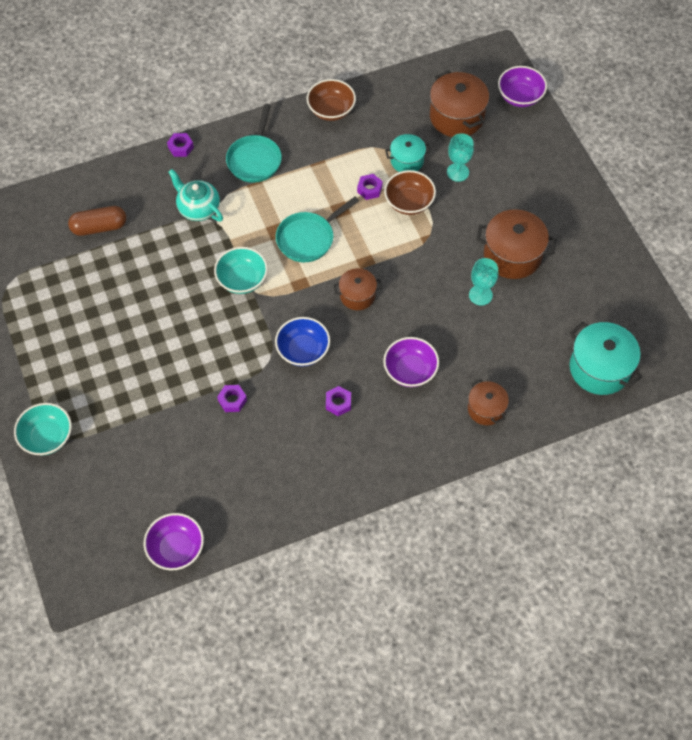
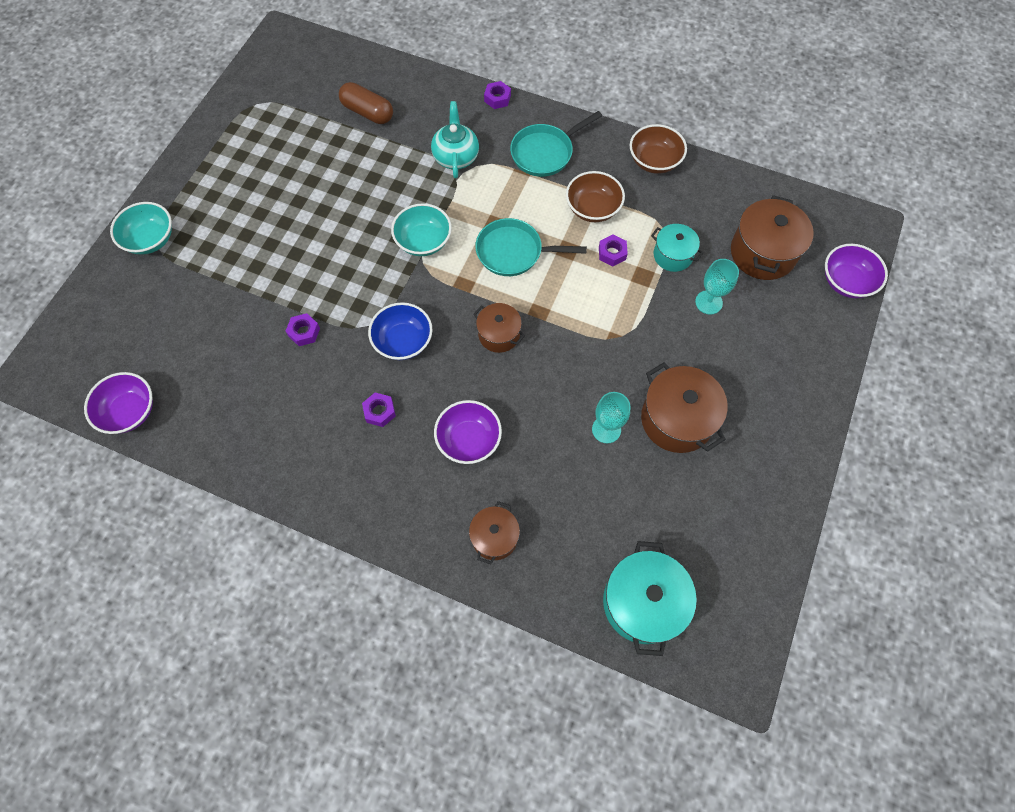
camera: 45 degrees right, 5 degrees up
brown bowl [384,170,436,215] -> brown bowl moved to [566,171,625,222]

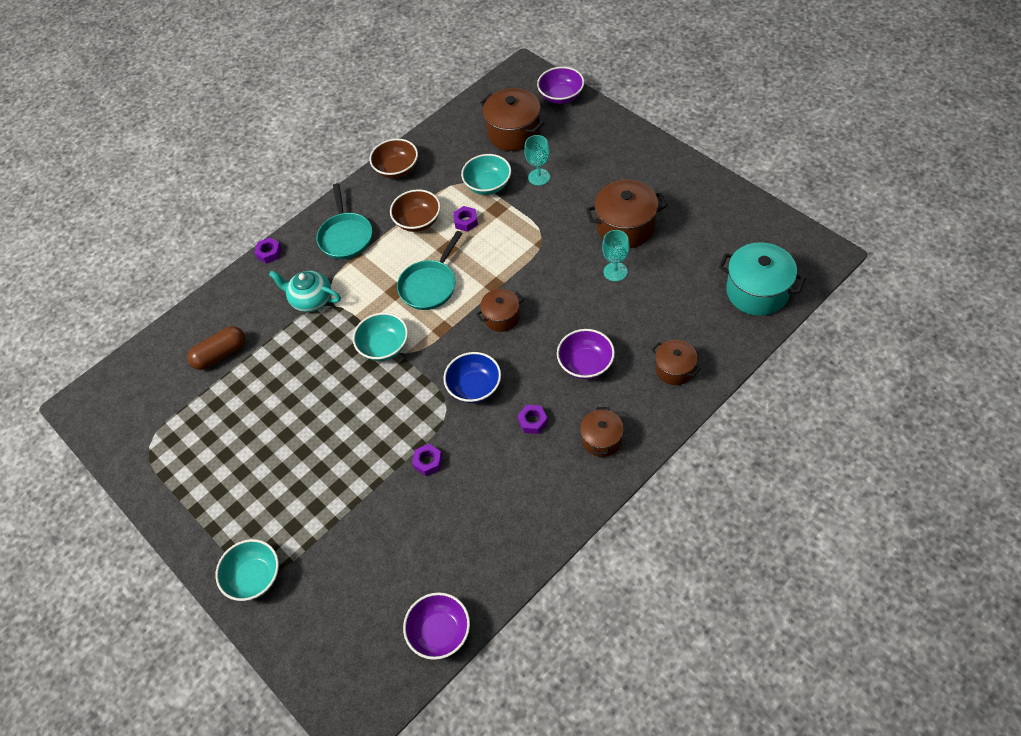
camera: 60 degrees left, 10 degrees down
turquoise pot [651,224,704,272] -> turquoise bowl [461,154,511,195]
none -> brown pot [580,407,624,457]

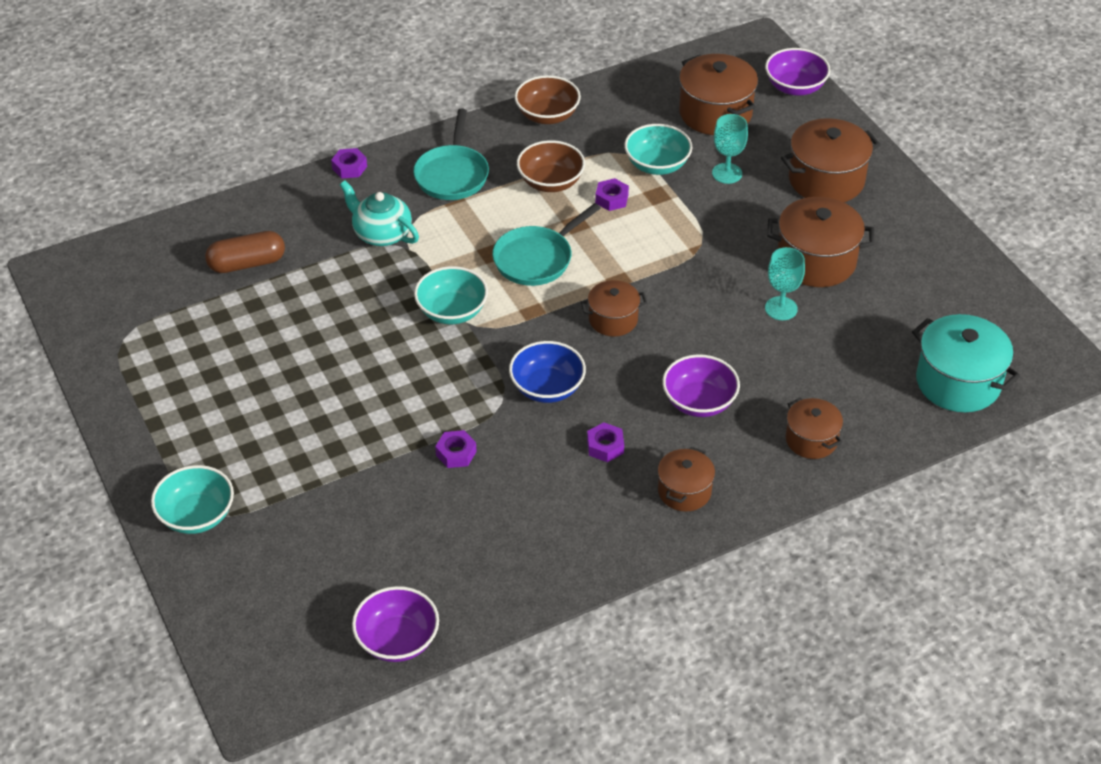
camera: 10 degrees right, 10 degrees down
none -> brown pot [781,118,881,202]

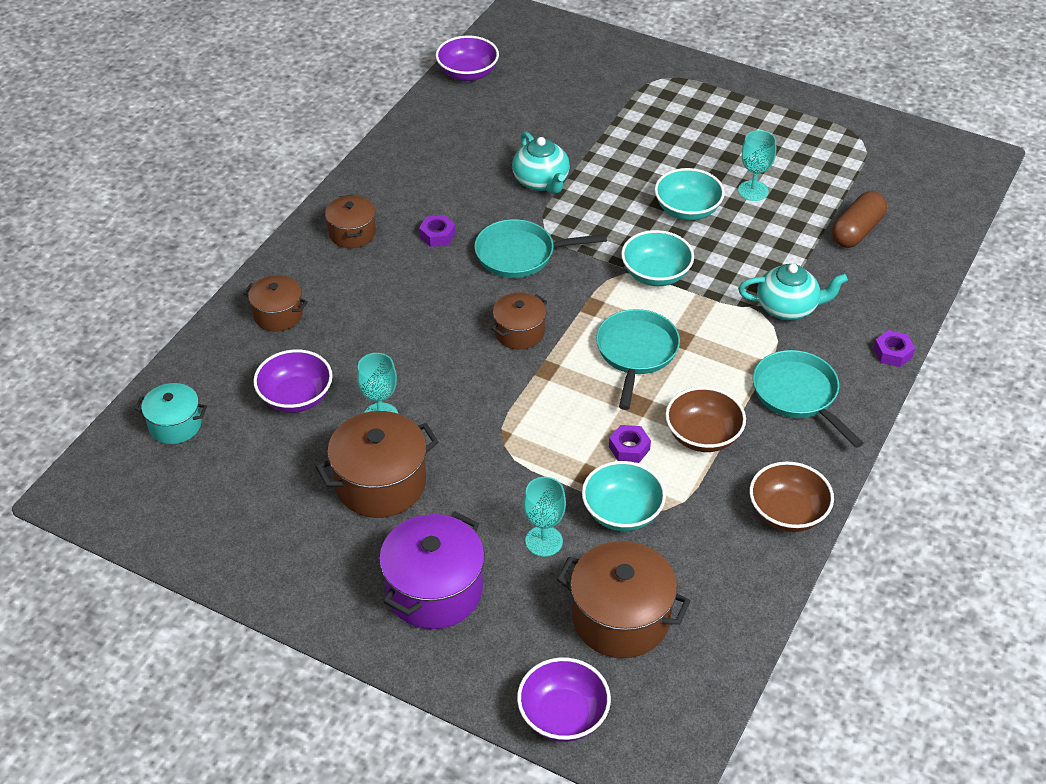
camera: 145 degrees right, 0 degrees up
turquoise bowl [151,465,234,534] -> turquoise bowl moved to [655,168,725,221]
purple nut [435,430,476,468] -> turquoise teapot [512,132,570,194]
blue bowl [509,341,586,403] -> turquoise pan [474,219,607,278]
purple bowl [662,354,740,417] -> purple bowl moved to [253,349,332,413]
brown pot [781,118,881,202] -> purple pot [379,512,485,629]
turquoise pot [912,314,1020,412] -> turquoise pot [135,383,207,444], size x0.60
none -> turquoise goblet [738,130,776,201]

